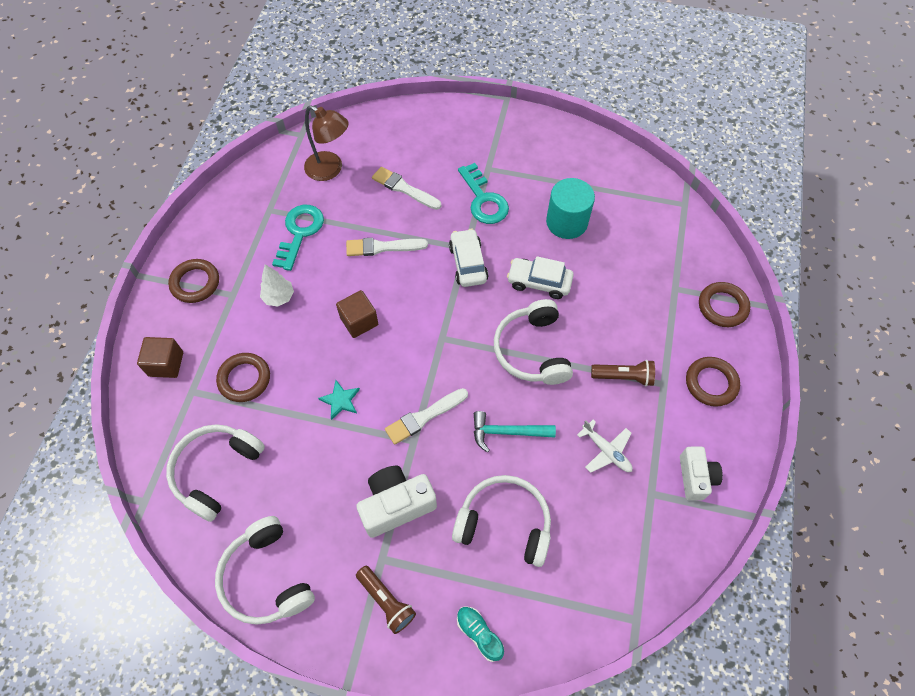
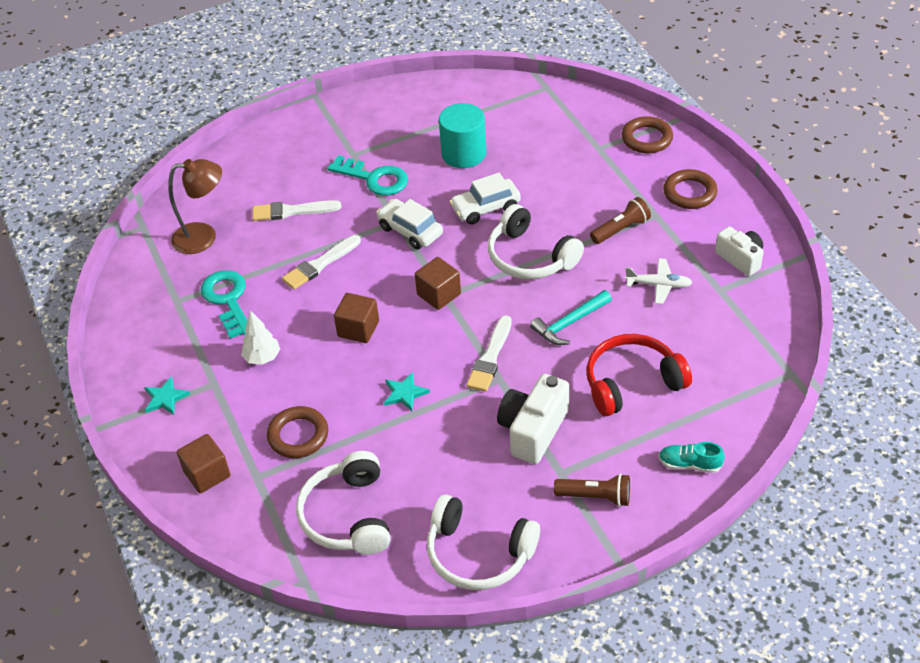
camera: 35 degrees left, 15 degrees down
brown ring [168,259,219,303] -> turquoise star [145,376,190,415]
white headphones [452,475,551,567] -> red headphones [586,334,692,416]
none -> brown cube [415,257,461,310]

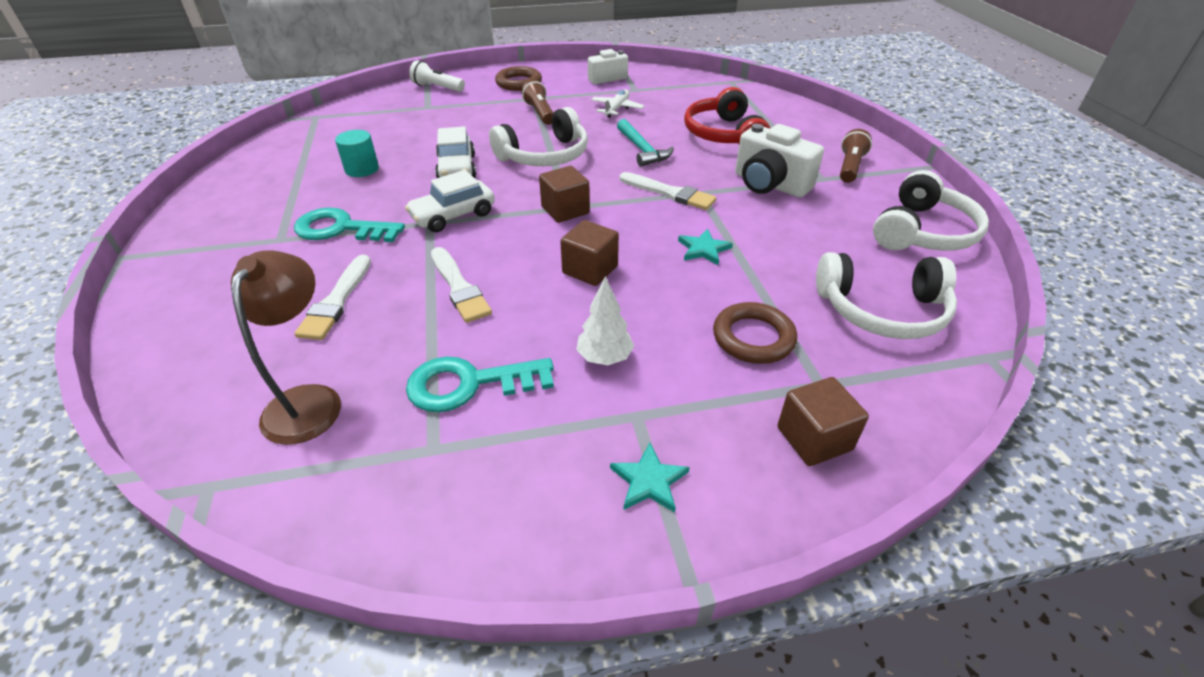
camera: 80 degrees left, 5 degrees down
turquoise key [328,155,408,196] -> turquoise key turned 120 degrees counterclockwise [294,208,405,242]
turquoise cylinder [439,103,486,168] -> turquoise cylinder [335,130,379,177], size x0.64
brown ring [622,116,673,154] -> white flashlight [409,60,465,92]
turquoise shoe [659,442,725,473] -> none

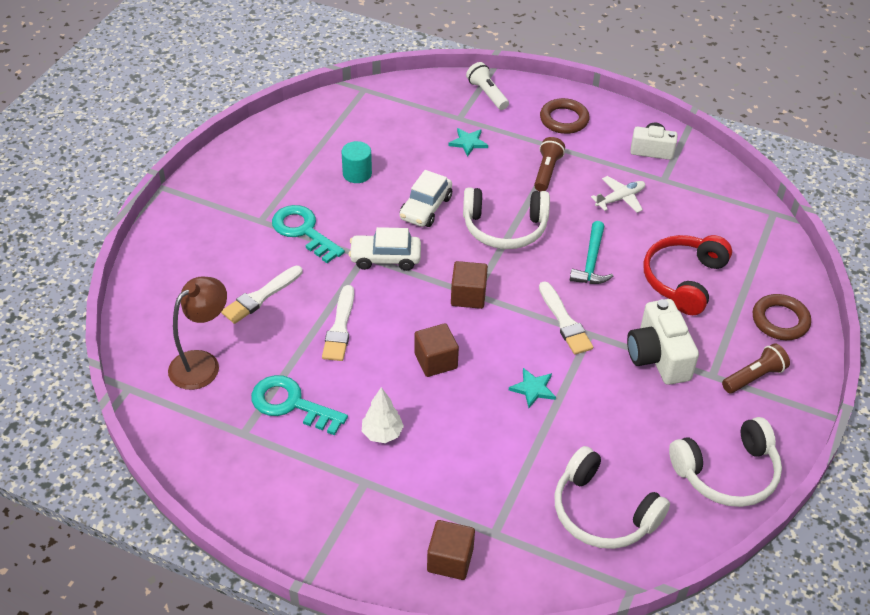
camera: 35 degrees right, 5 degrees up
turquoise star [610,443,690,512] -> turquoise star moved to [449,128,488,157]
brown ring [713,302,797,364] -> brown ring moved to [753,294,811,340]

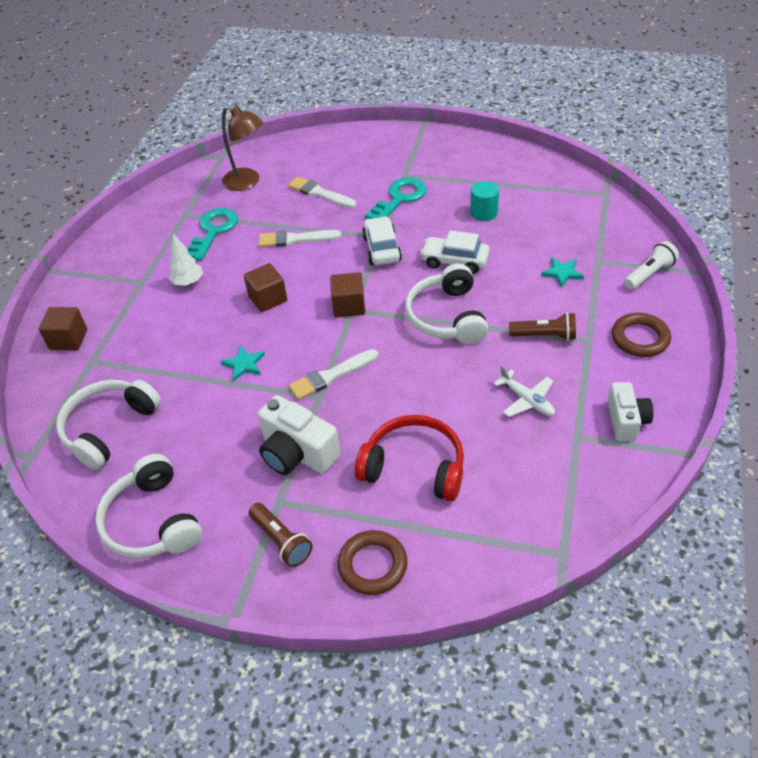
camera: 85 degrees right, 0 degrees up
turquoise hammer [570,221,614,284] -> none
white camera [627,299,699,385] -> white camera turned 120 degrees counterclockwise [258,395,340,475]

